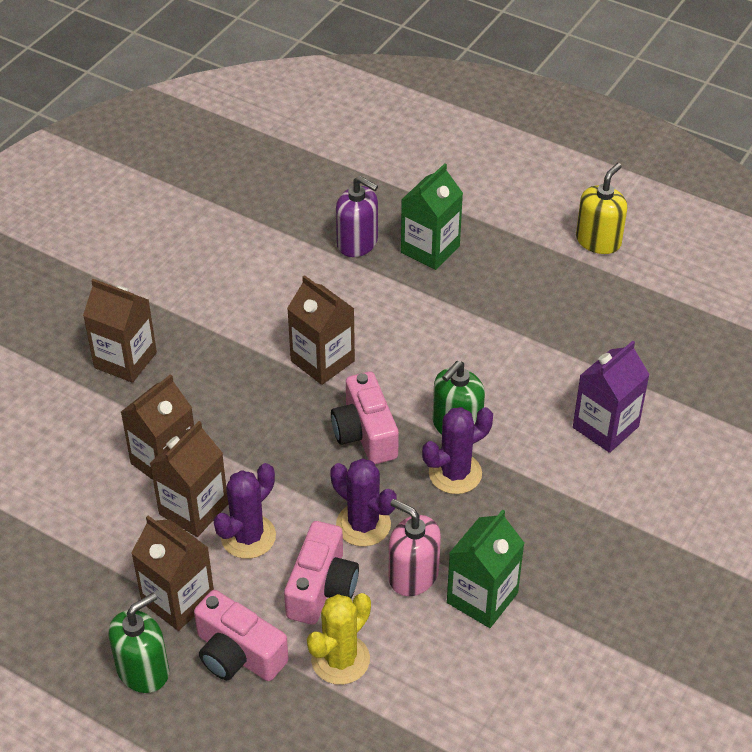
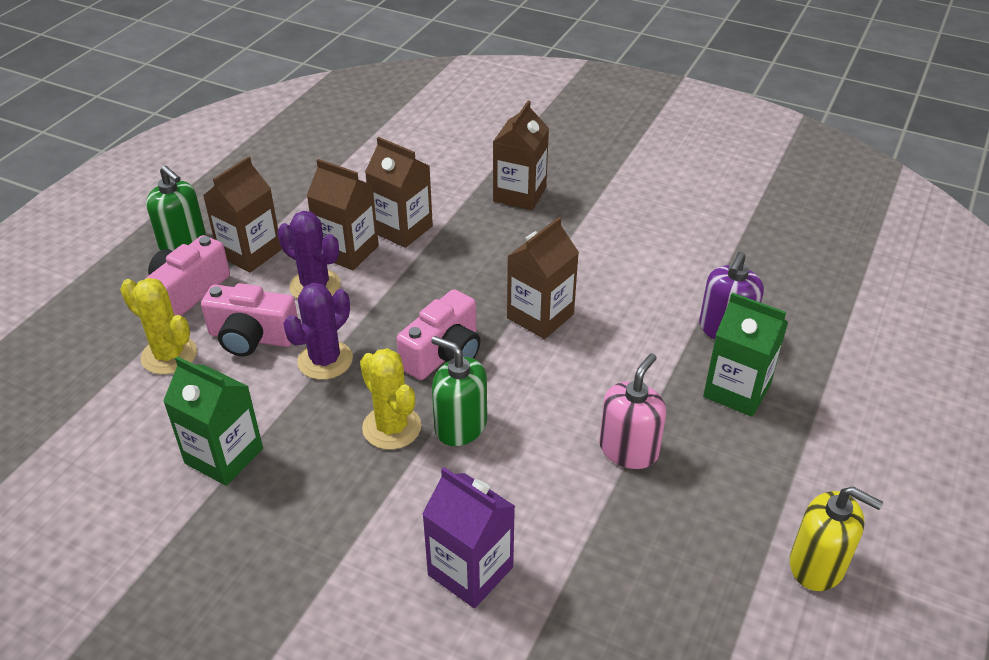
camera: 85 degrees right, 5 degrees down
pink camera [331,372,399,464] -> pink camera turned 150 degrees clockwise [396,289,480,380]
pink soap dispenser [389,499,441,596] -> pink soap dispenser moved to [599,353,666,469]
purple cactus [422,407,493,494] -> yellow cactus [360,348,421,450]

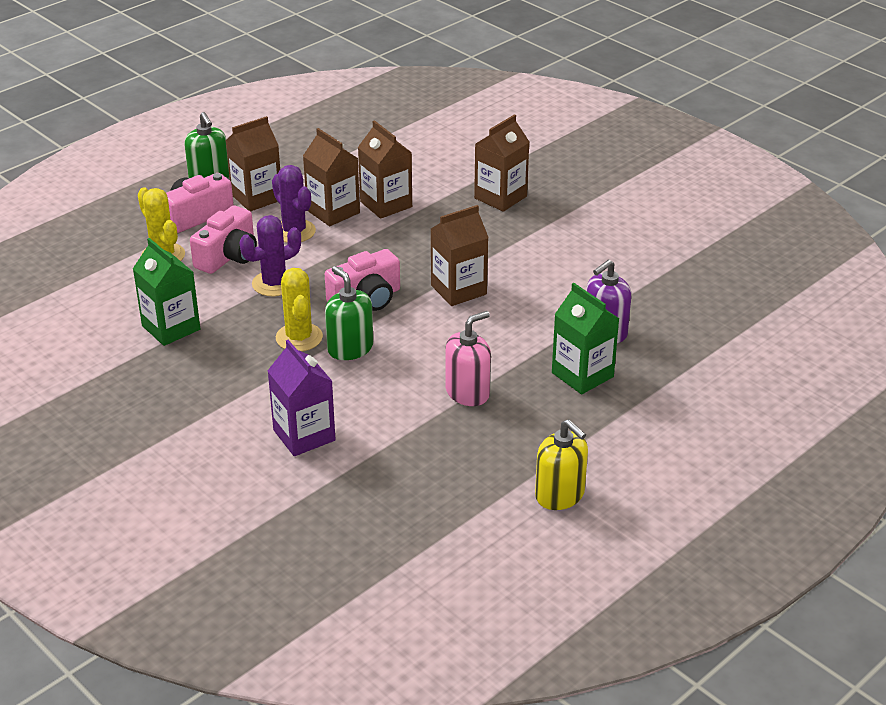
camera: 20 degrees right, 5 degrees down
pink camera [201,283,298,356] -> pink camera turned 90 degrees counterclockwise [190,205,257,274]

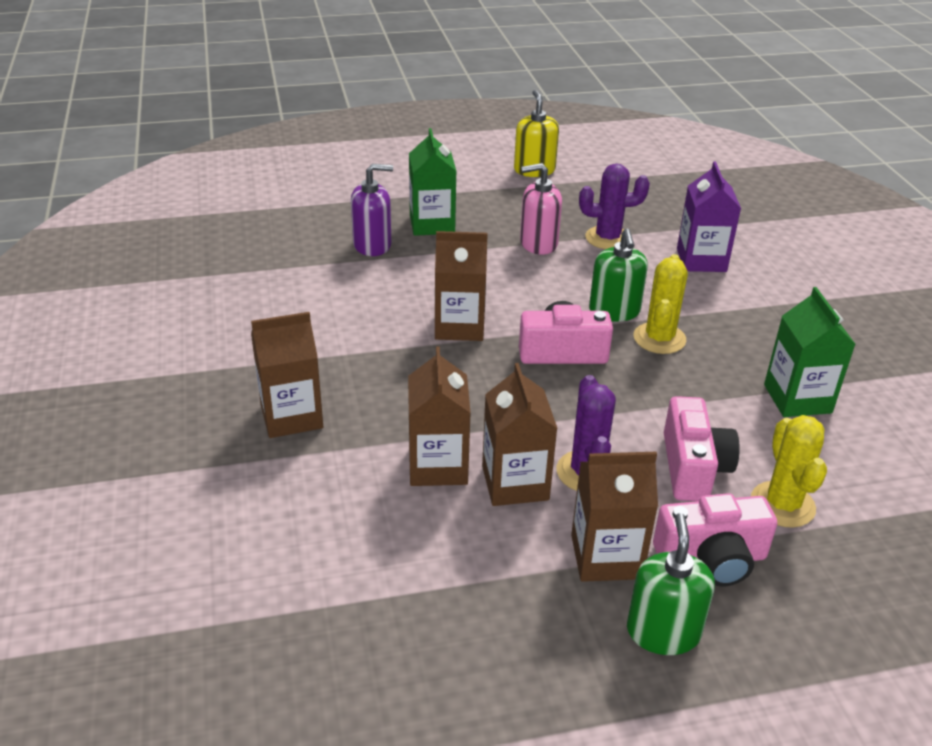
camera: 150 degrees left, 0 degrees up
pink camera [190,205,257,274] -> pink camera turned 120 degrees clockwise [664,396,740,501]
purple cactus [239,215,301,296] -> purple cactus moved to [579,163,650,249]

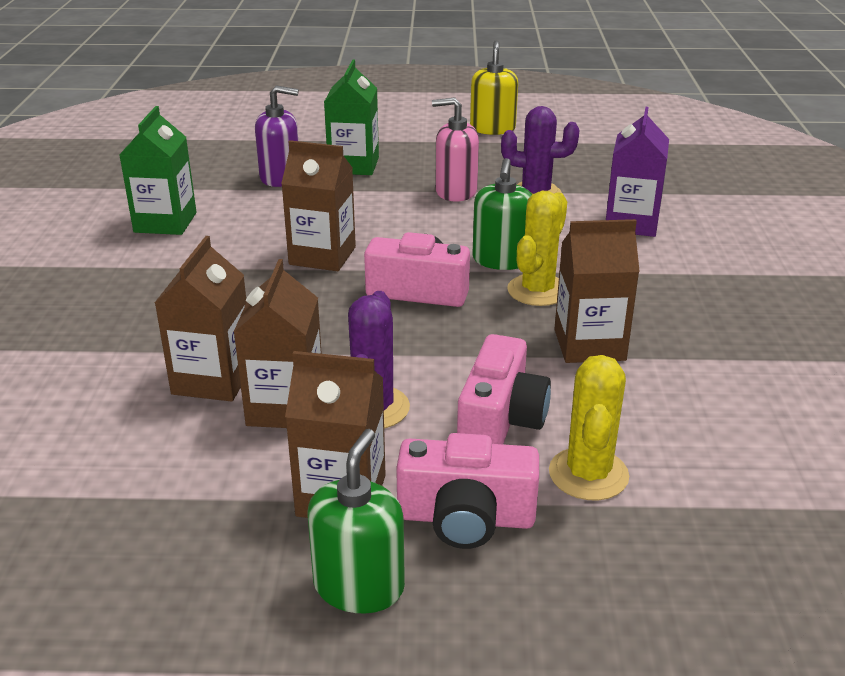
camera: 15 degrees right, 5 degrees down
brown carton [251,312,323,438] -> brown carton moved to [555,219,640,363]
green carton [764,287,856,417] -> green carton moved to [119,106,197,235]

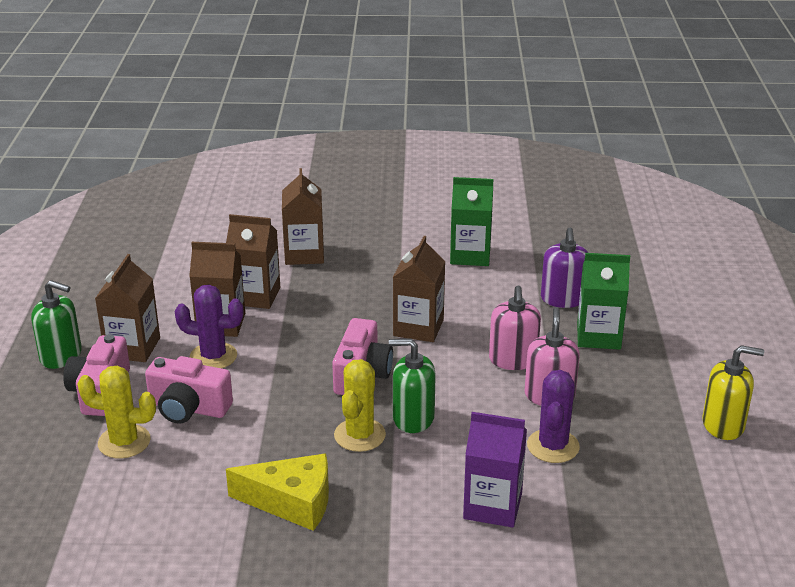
camera: 90 degrees right, 0 degrees up
yellow cactus [507,191,567,306] -> yellow cactus turned 75 degrees clockwise [334,359,386,452]
brown carton [555,219,640,363] -> brown carton moved to [282,168,324,265]
none -> yellow cheese [226,454,329,531]
none -> pink soap dispenser [489,286,541,370]

